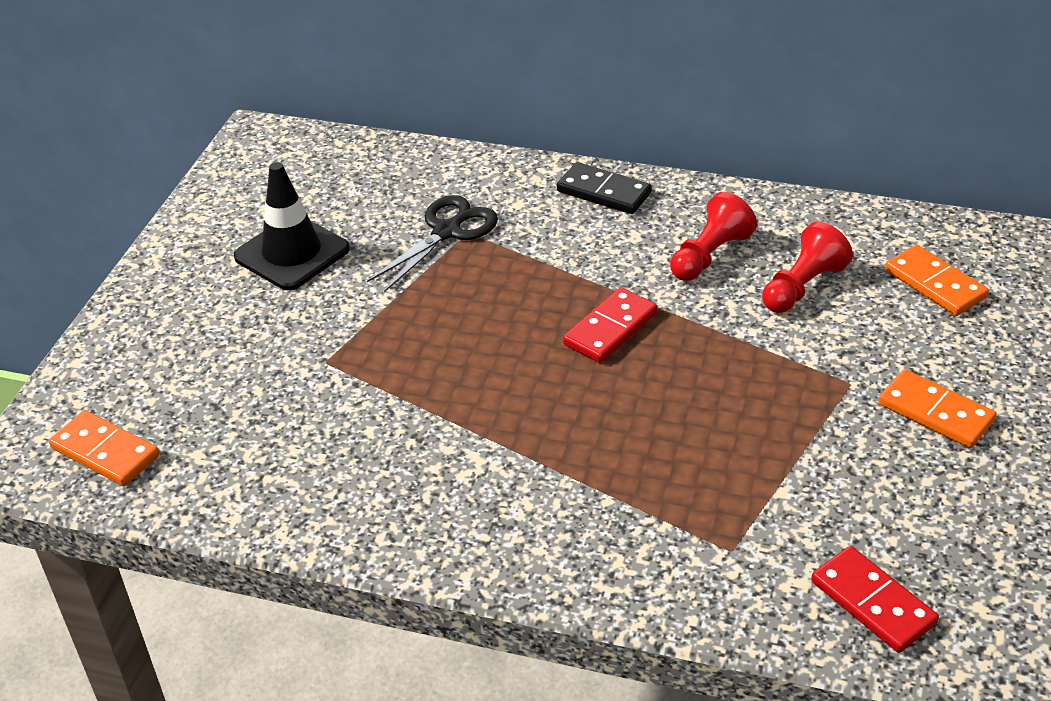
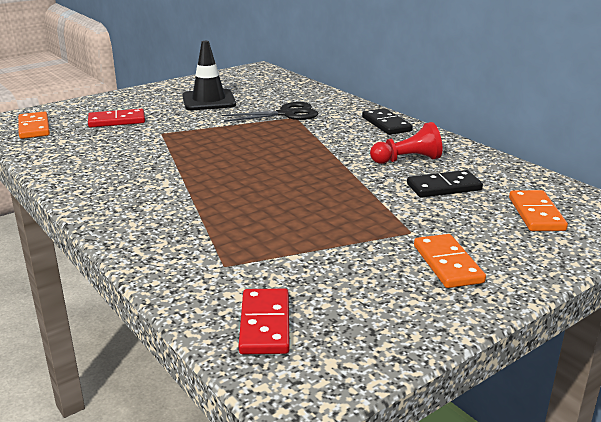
camera: 35 degrees right, 15 degrees down
red domino [563,287,658,363] -> red domino moved to [88,109,145,127]
red pawn [762,222,853,313] -> black domino [407,170,483,198]

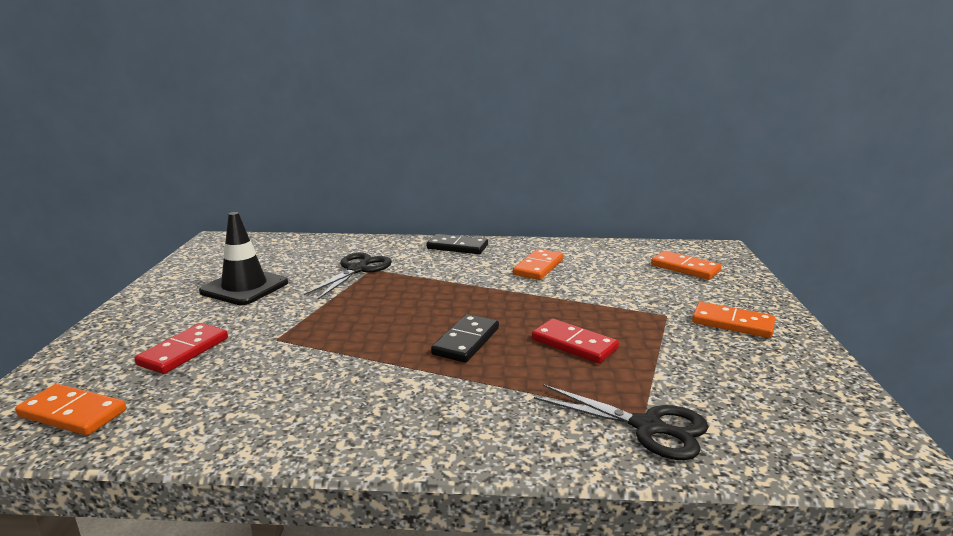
camera: 50 degrees left, 5 degrees down
red domino [239,288,290,354] -> red domino moved to [532,319,619,364]
red pawn [370,122,443,164] -> orange domino [513,249,564,280]
black domino [407,170,483,198] -> black domino moved to [431,314,499,363]
none -> black scissors [534,384,709,460]

